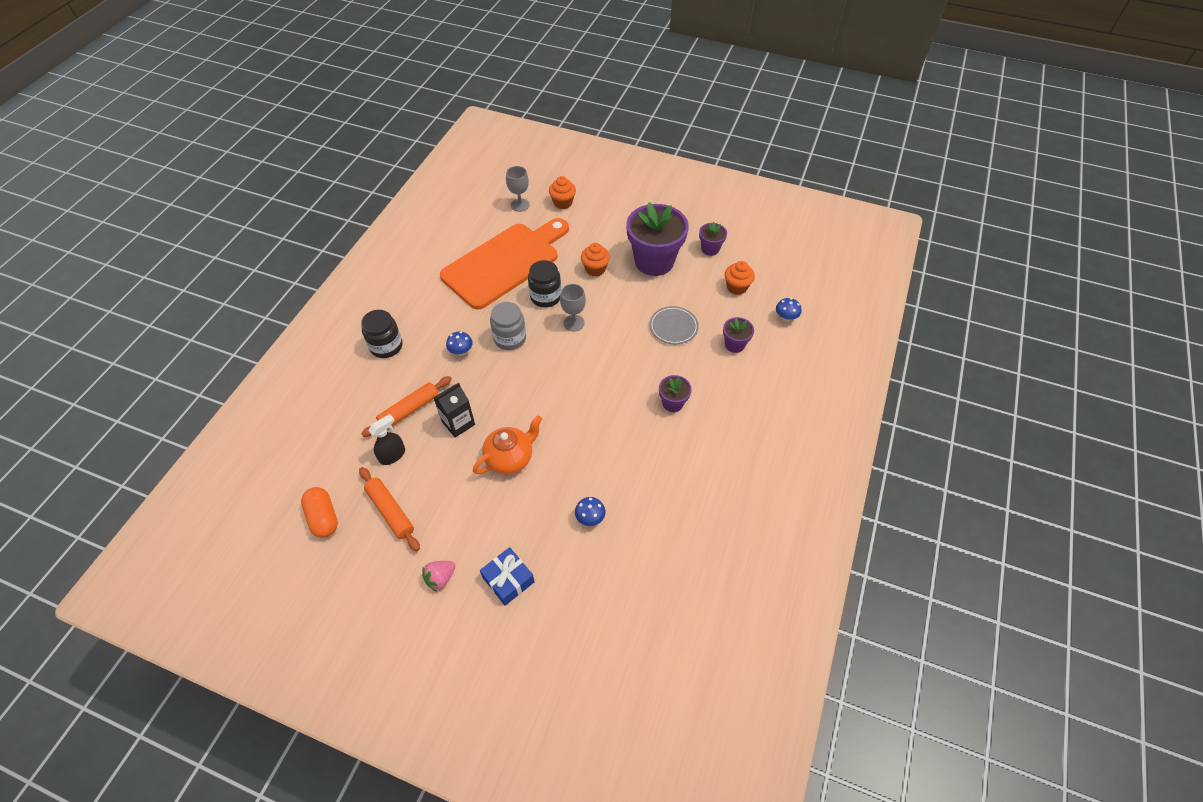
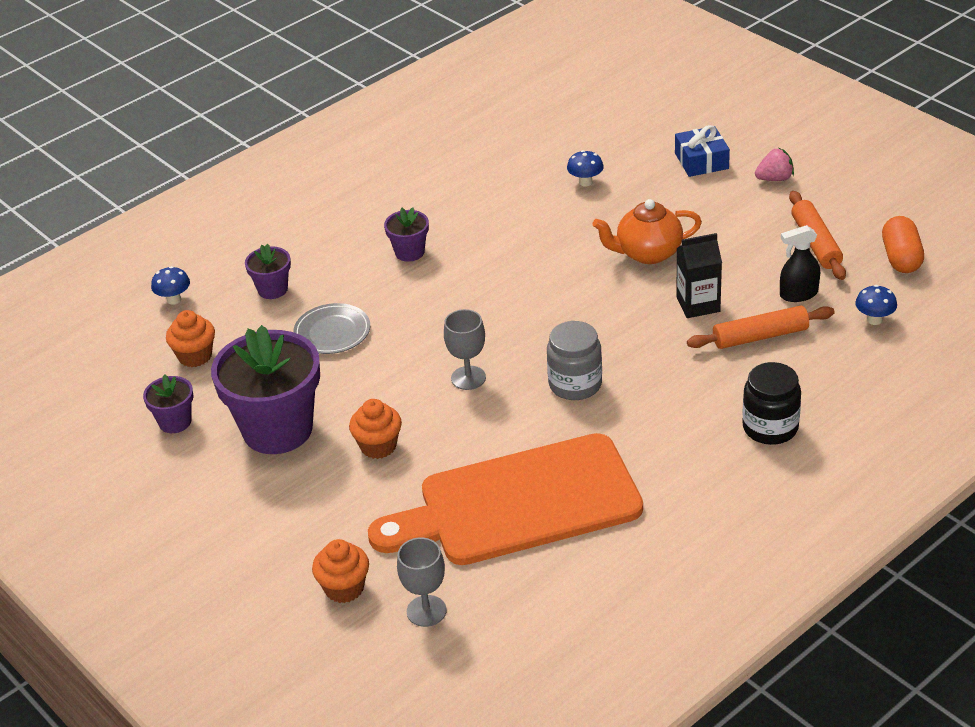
camera: 150 degrees left, 15 degrees down
blue mushroom [446,332,473,356] -> blue mushroom moved to [855,285,897,325]
black jar [528,260,561,308] -> none

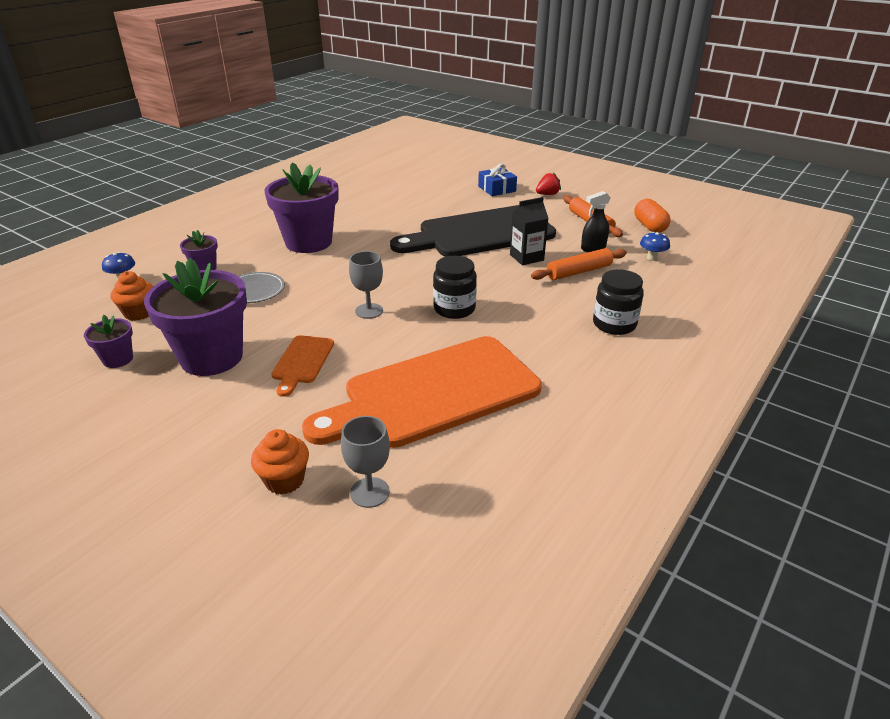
camera: 15 degrees left, 5 degrees down
orange cupcake [349,399,402,459] -> orange cutting board [271,335,334,397]
purple flower pot [384,207,429,262] -> purple flower pot [265,162,339,253], size x2.13
grey jar [547,321,602,400] -> black jar [433,256,477,319]
blue mushroom [567,150,604,186] -> none
orange teapot [592,199,702,264] -> black cutting board [390,205,556,257]
pink strawberry [755,148,794,181] -> red strawberry [536,172,561,195]

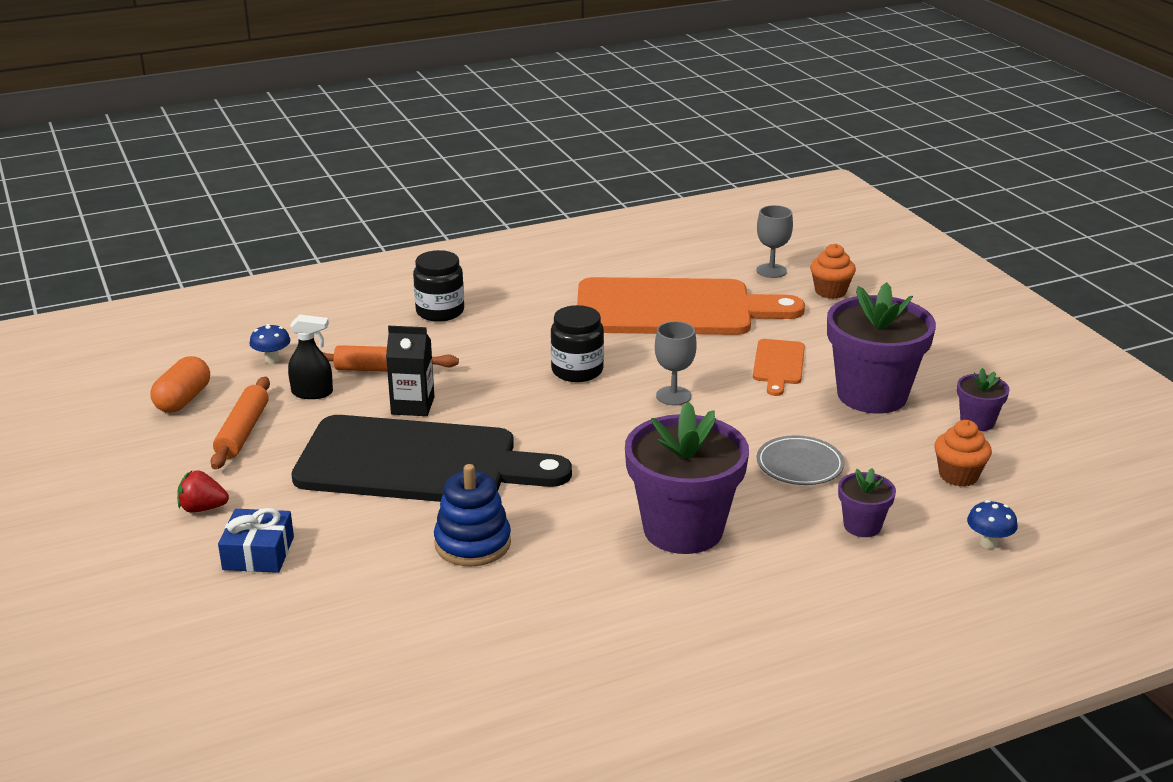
camera: 150 degrees left, 5 degrees down
orange cutting board [271,335,334,397] -> orange cutting board turned 150 degrees clockwise [753,339,805,396]
none -> blue stacking toy [434,464,511,566]

